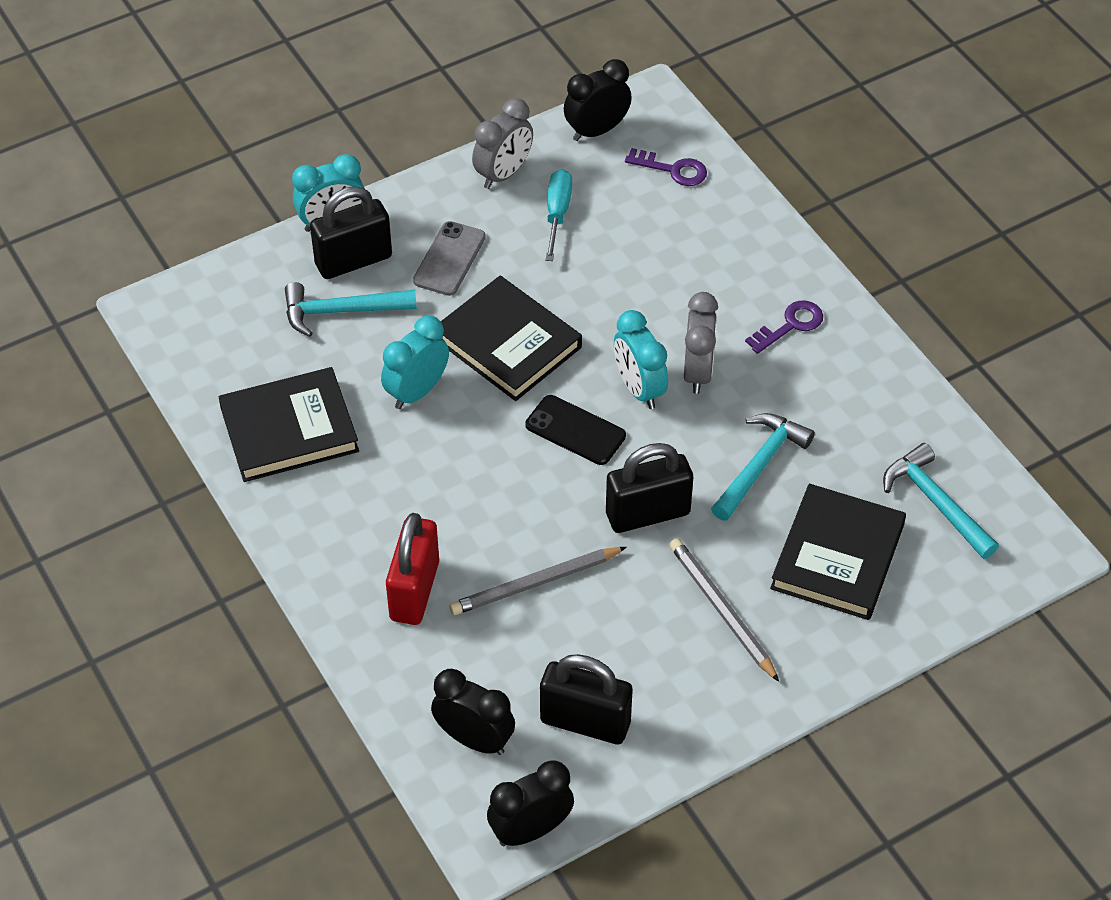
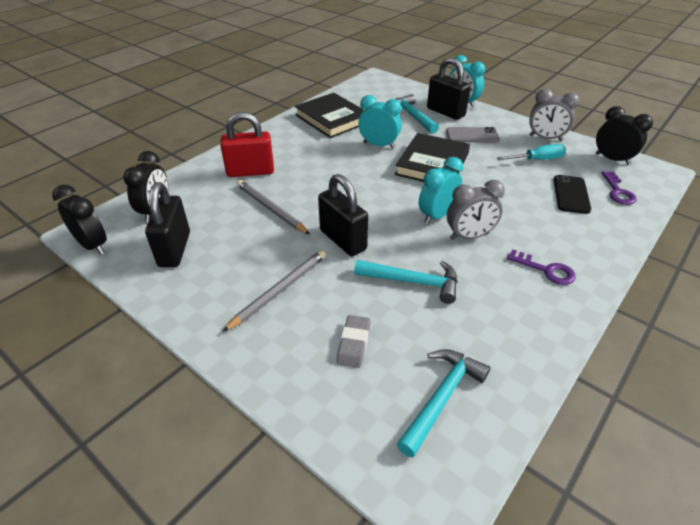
camera: 70 degrees right, 10 degrees down
black phone [525,395,626,465] -> black phone moved to [553,175,591,214]
black book [770,484,906,620] -> grey eraser [337,315,371,368]

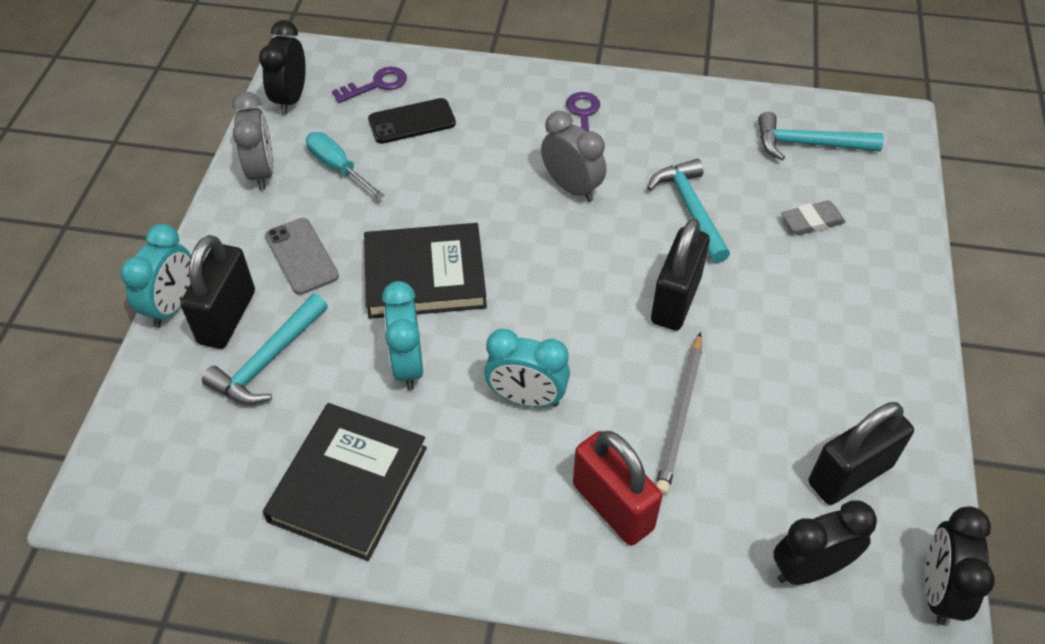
camera: 120 degrees left, 10 degrees up
grey pencil [222,250,326,332] -> none
turquoise clock [419,157,463,224] -> turquoise clock moved to [484,329,570,407]

